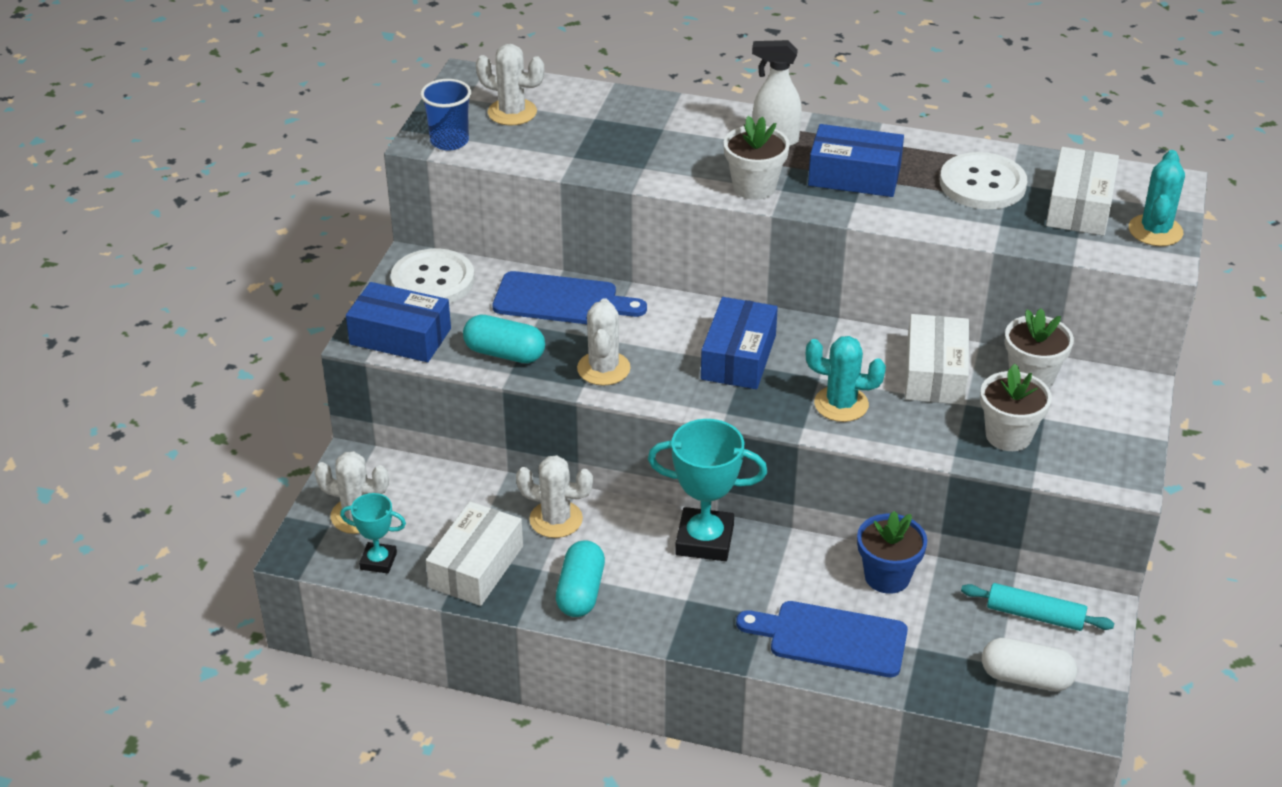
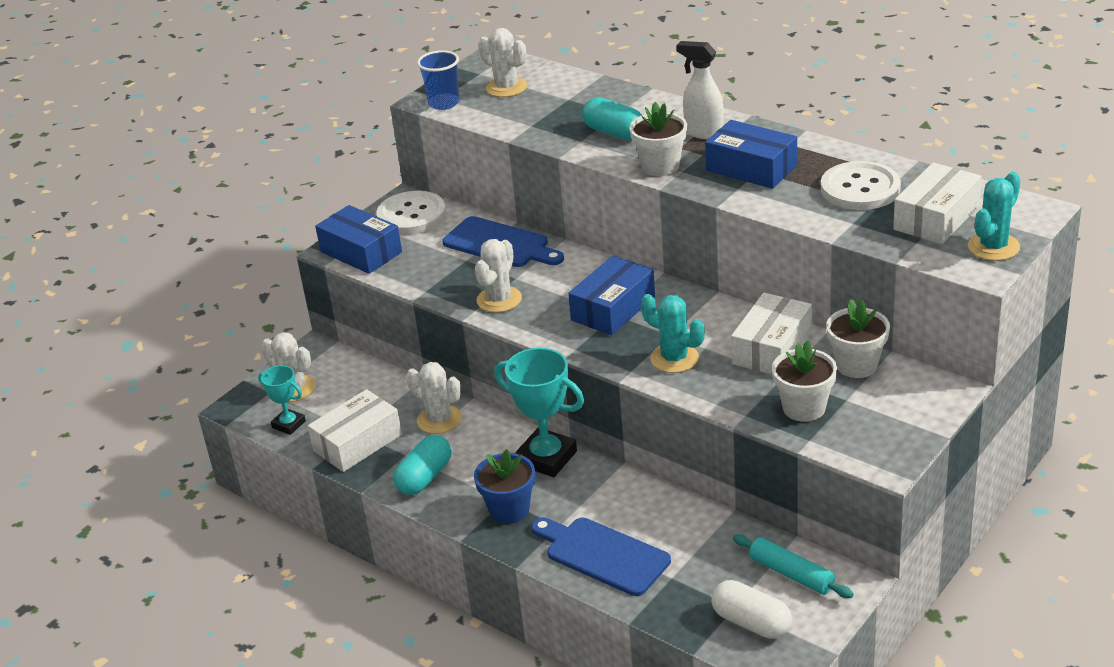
camera: 25 degrees right, 5 degrees down
turquoise capsule [463,315,545,363] -> turquoise capsule moved to [582,97,642,140]
blue flower pot [857,511,927,594] -> blue flower pot moved to [474,449,535,524]

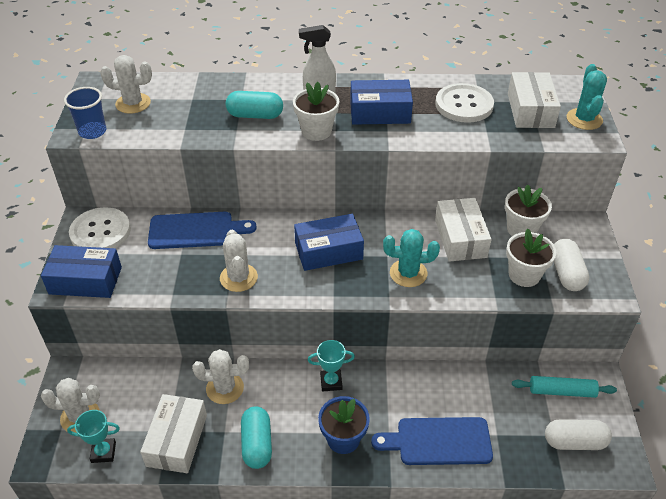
camera: 40 degrees left, 10 degrees up
turquoise trophy [494,348,584,477] -> turquoise trophy [308,340,355,391], size x0.57
blue box [568,256,655,335] -> blue box turned 75 degrees clockwise [294,214,364,271]
none -> white capsule [554,239,589,291]

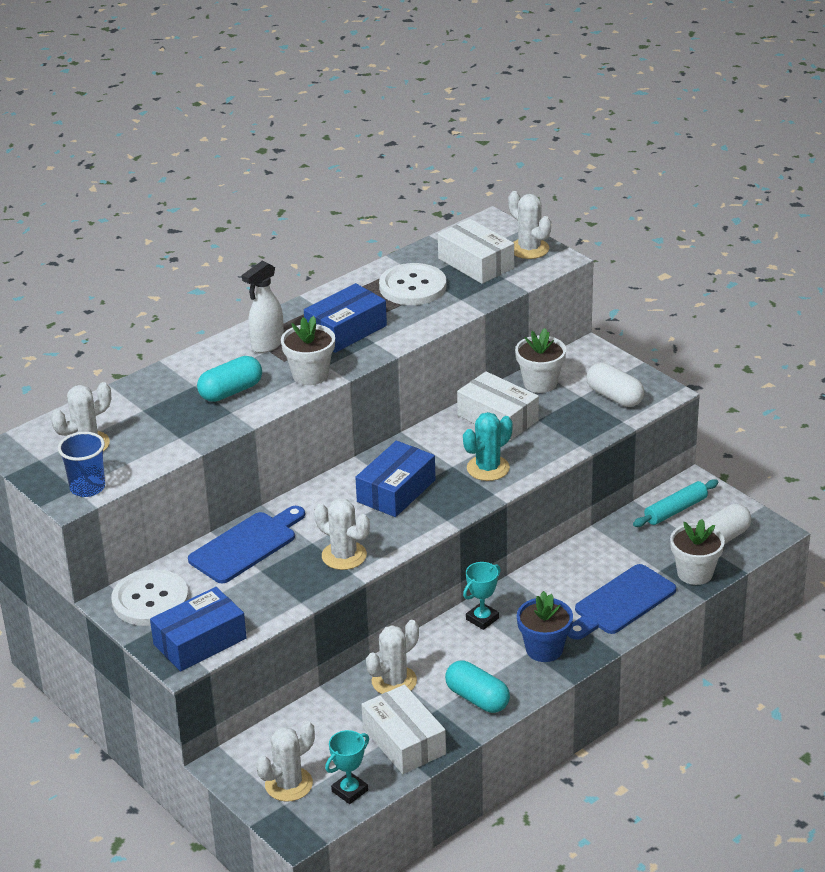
camera: 40 degrees left, 10 degrees down
white flower pot [506,228,556,287] -> white flower pot moved to [670,519,725,585]
turquoise cactus [567,64,607,130] -> white cactus [508,191,551,259]

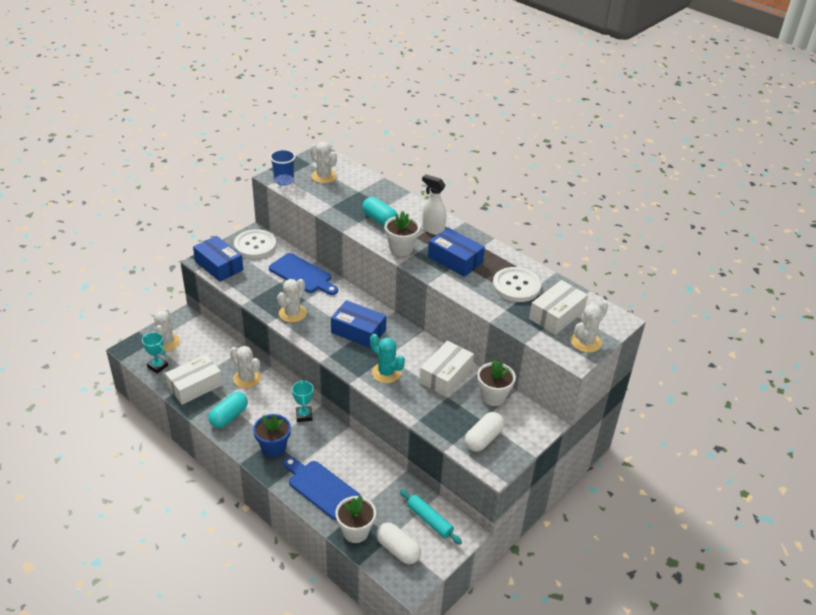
camera: 80 degrees right, 5 degrees up
white cactus [256,721,315,802] -> white cactus turned 45 degrees clockwise [154,308,180,351]
turquoise trophy [463,562,501,630] -> turquoise trophy turned 45 degrees clockwise [292,380,313,422]

